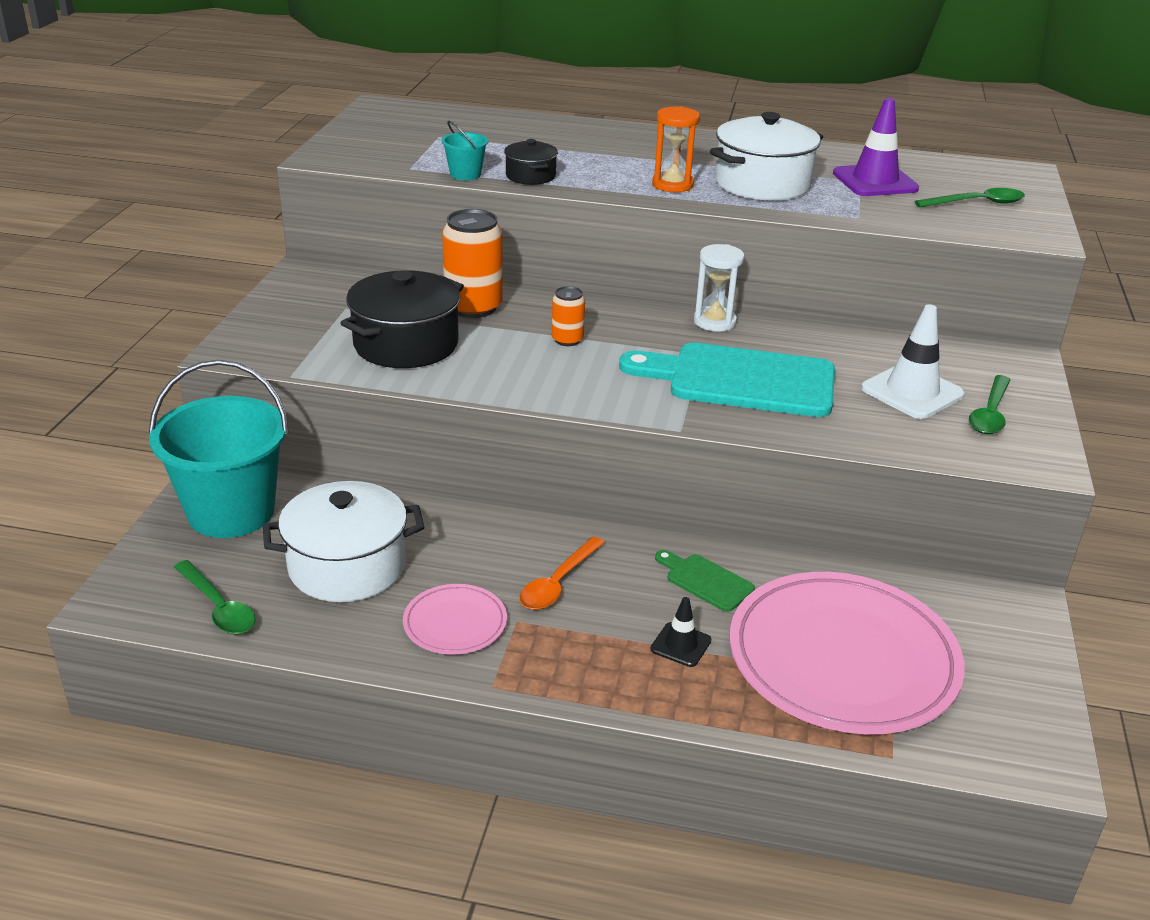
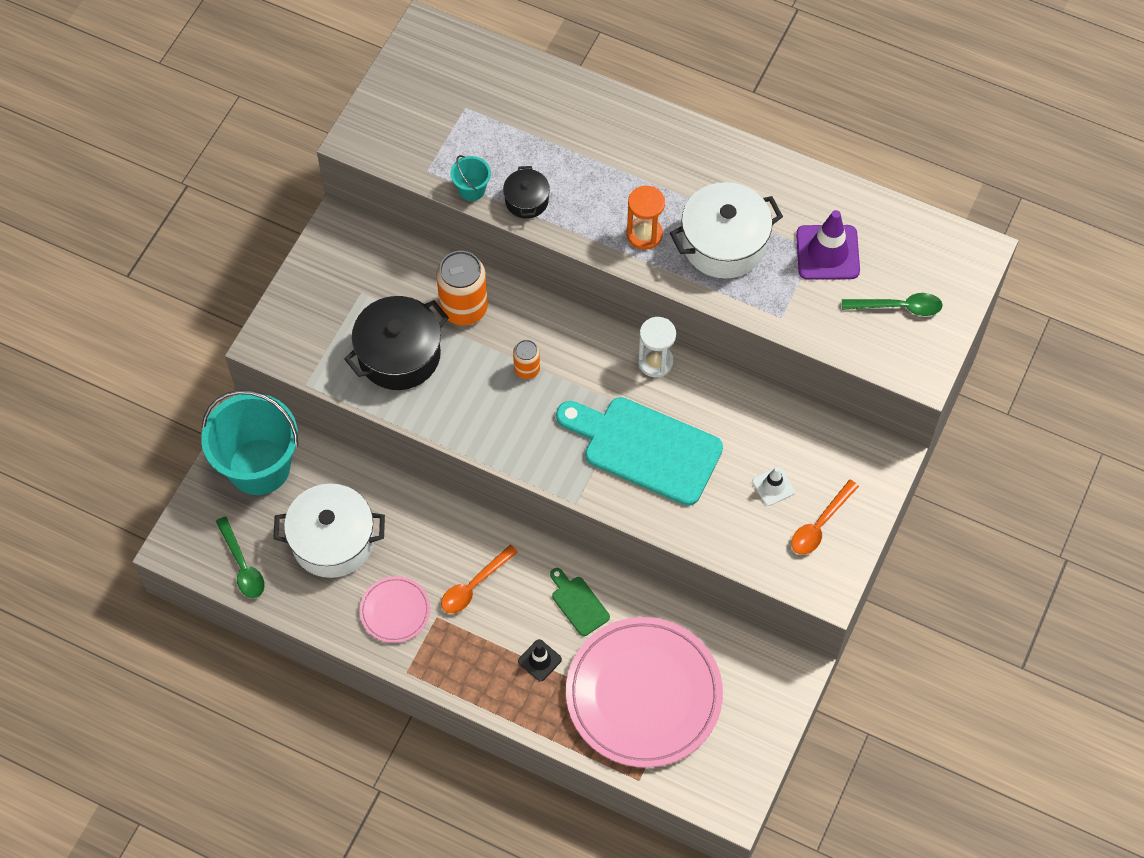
camera: 15 degrees right, 30 degrees up
white traffic cone [861,304,964,419] -> white traffic cone [752,467,795,506], size x0.55
green spoon [969,375,1011,434] -> orange spoon [791,480,859,555]

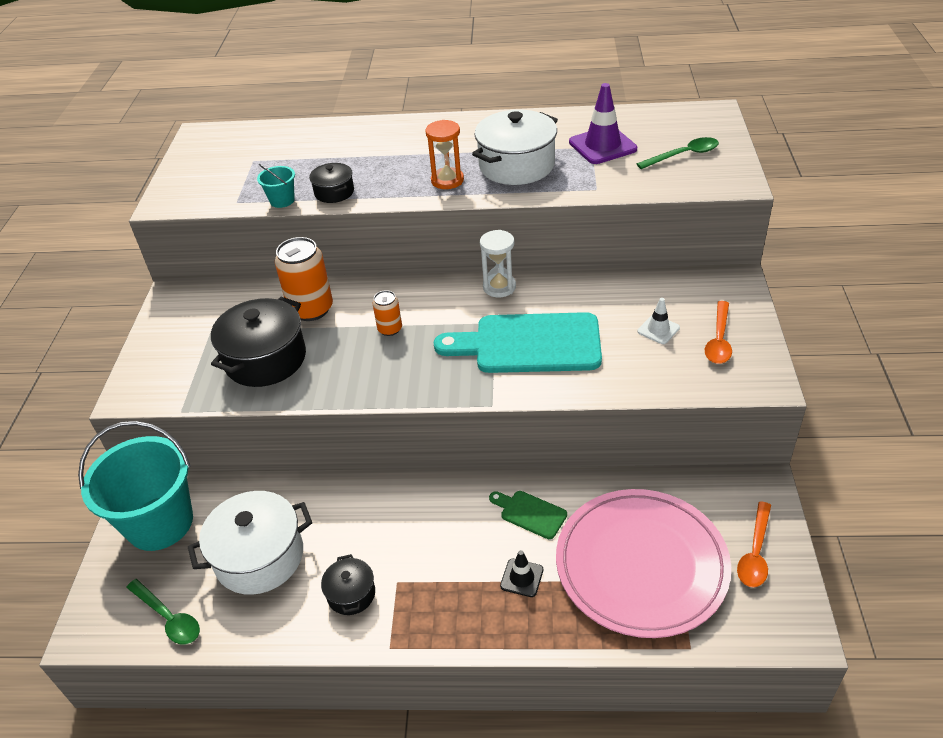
camera: 20 degrees left, 20 degrees down
pink plate [360,576,430,643] -> black pot [321,554,375,615]
orange spoon [441,545,518,613] -> orange spoon moved to [737,501,771,587]

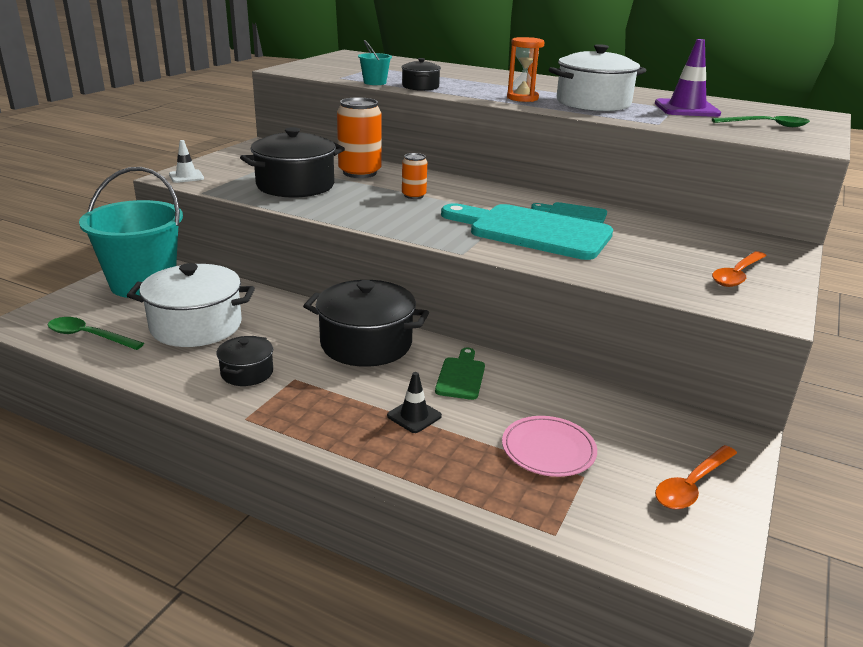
camera: 20 degrees right, 15 degrees down
green spoon [126,579,200,645] -> green spoon turned 135 degrees clockwise [48,317,144,350]
white hourglass [480,230,516,297] -> none
green cutting board [489,491,567,539] -> green cutting board turned 45 degrees clockwise [435,348,485,400]
pink plate [556,489,731,638] -> pink plate [502,416,597,477], size x0.46
white traffic cone [637,298,680,344] -> white traffic cone moved to [169,140,204,183]
none -> black pot [303,280,429,367]
none -> turquoise cutting board [531,202,607,223]

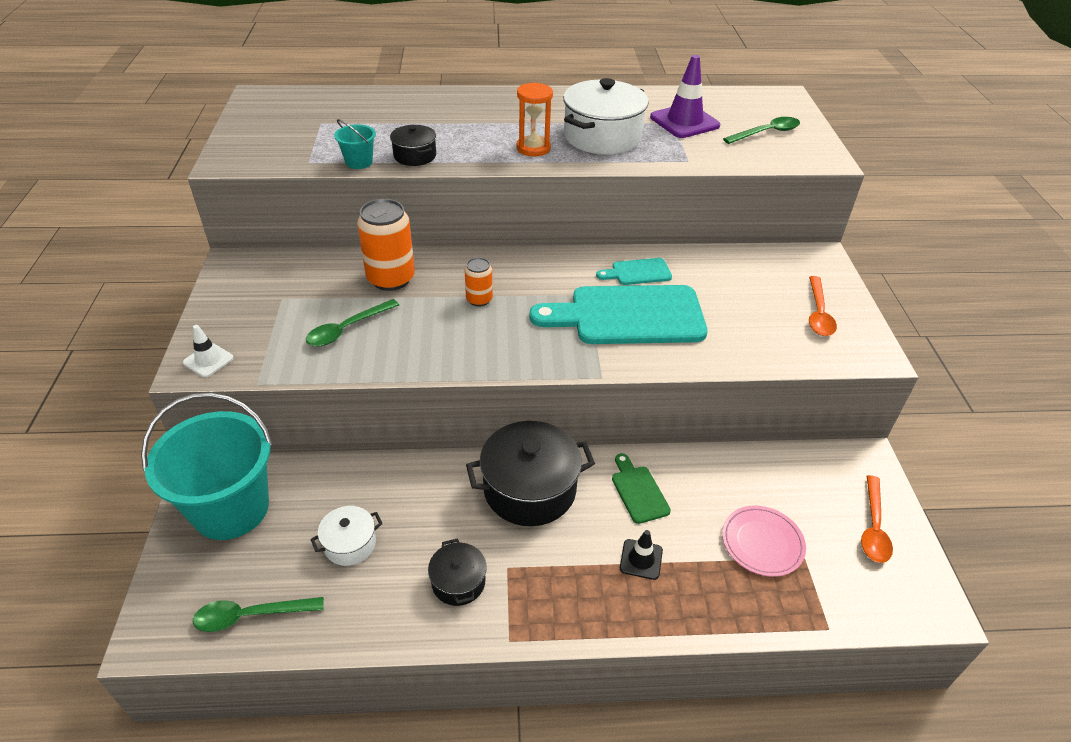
camera: 30 degrees left, 15 degrees up
white pot [127,263,255,347] -> white pot [310,506,383,566], size x0.52
black pot [240,127,345,198] -> green spoon [306,299,399,346]

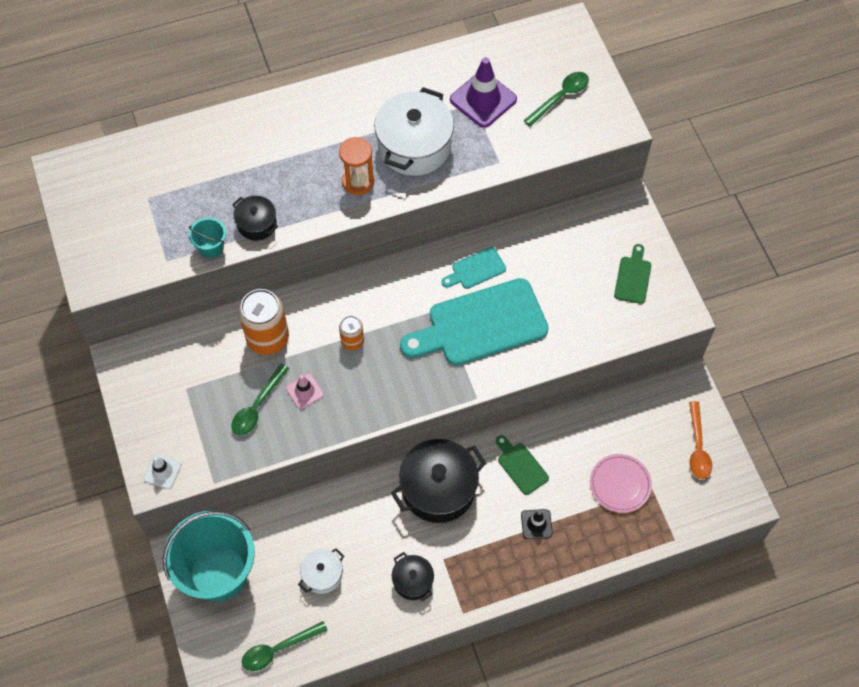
camera: 15 degrees left, 20 degrees up
orange spoon [809,276,837,336] -> green cutting board [614,244,651,304]
none -> pink traffic cone [286,374,324,409]

